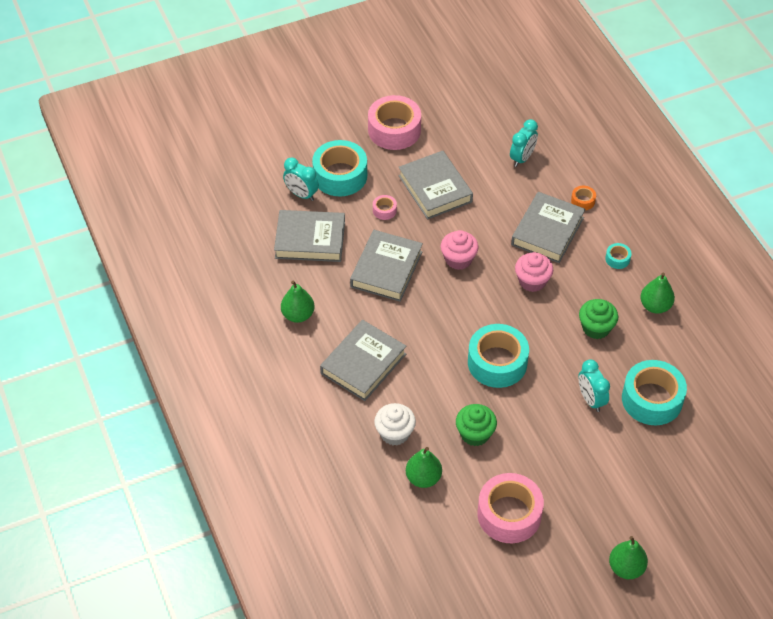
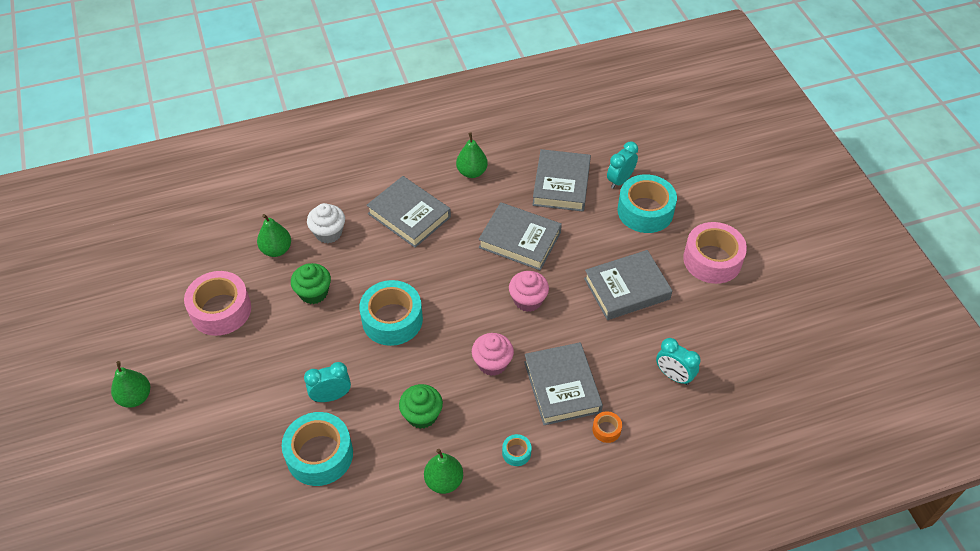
camera: 95 degrees right, 0 degrees up
pink tape [373,195,397,220] -> none
grey book [511,192,586,263] -> grey book turned 45 degrees clockwise [524,342,603,425]

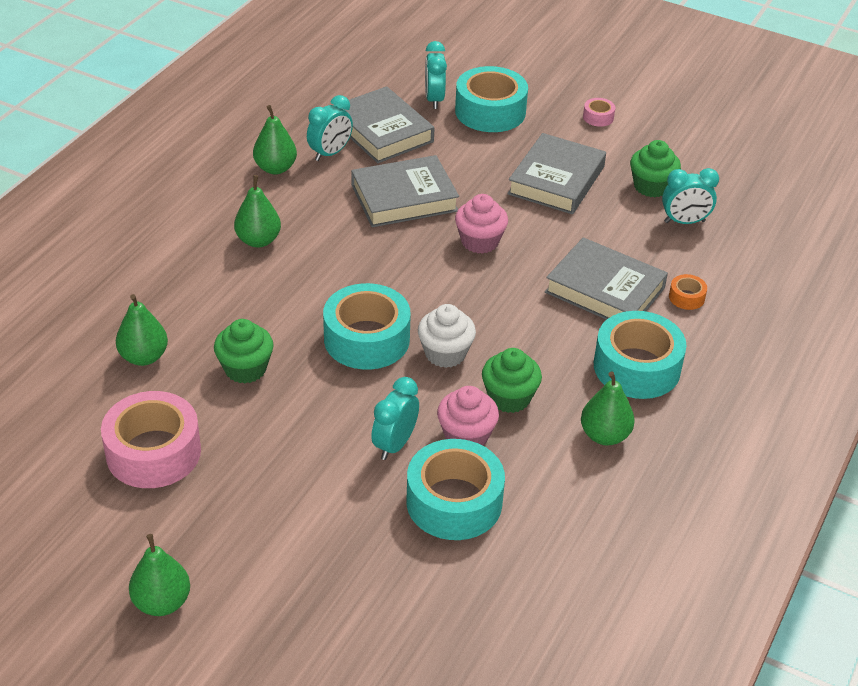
camera: 45 degrees left, 10 degrees down
white cupcake [307,203,345,243] -> white cupcake moved to [418,304,476,368]
grey book [367,176,451,248] -> green pear [234,175,281,247]
pink cupcake [472,333,514,376] -> pink cupcake moved to [437,386,499,446]
turquoise tape [502,434,531,466] -> turquoise tape [594,311,686,399], size x2.29
pink tape [683,222,747,284] -> pink tape [583,98,615,127], size x0.44
none -> turquoise clock [307,95,353,161]
none -> green cupcake [630,140,681,197]

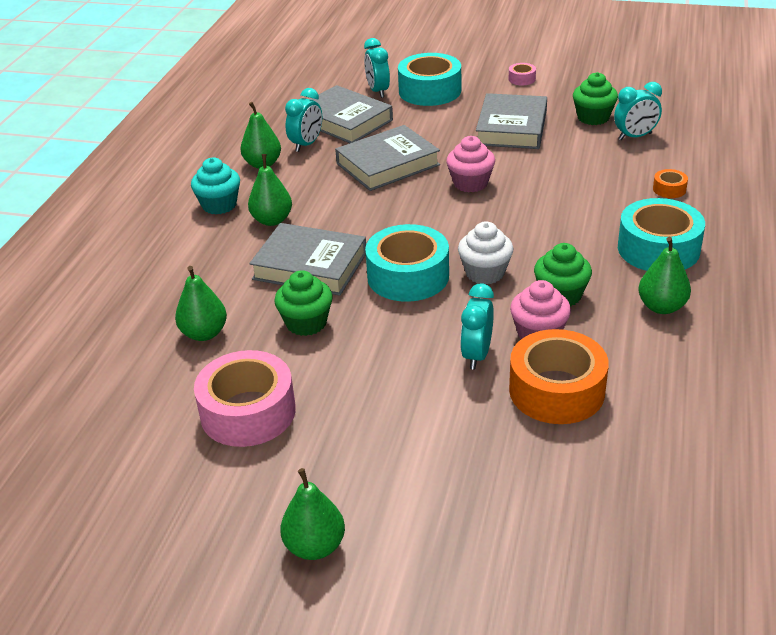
camera: 10 degrees left, 5 degrees down
turquoise tape [406,439,505,540] -> orange tape [509,329,609,424]
grey book [545,237,668,320] -> grey book moved to [249,223,366,296]
none -> turquoise cupcake [191,158,240,214]

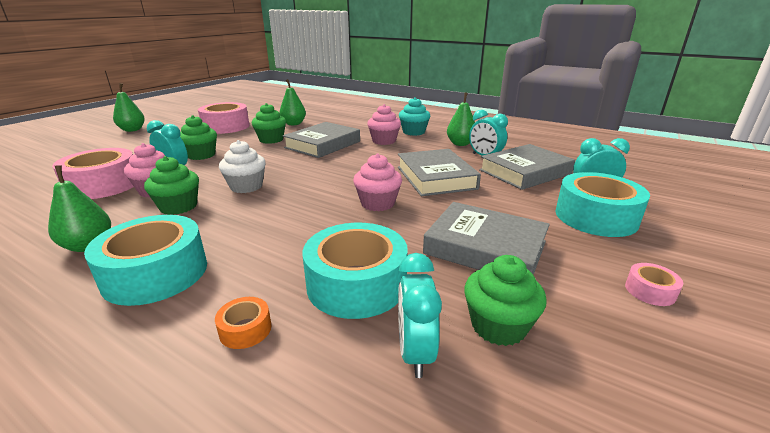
camera: 105 degrees right, 10 degrees down
green pear [248,154,292,226] -> pink cupcake [367,104,401,145]
turquoise tape [365,224,449,302] -> turquoise tape moved to [303,223,408,319]
orange tape [509,329,609,424] -> pink tape [52,148,134,199]
none -> green cupcake [180,115,217,160]

